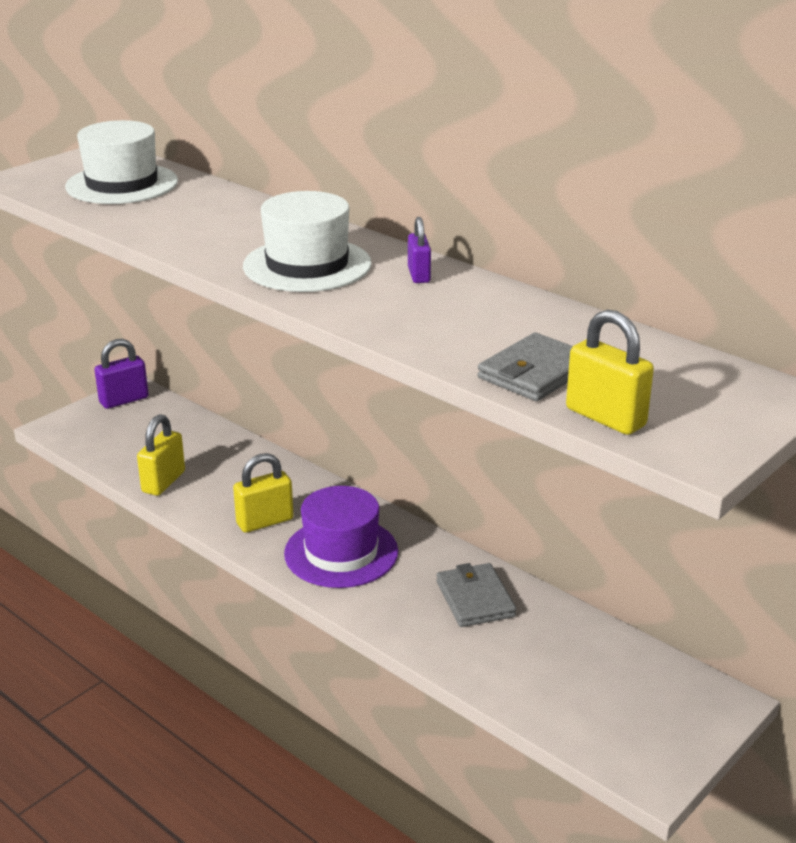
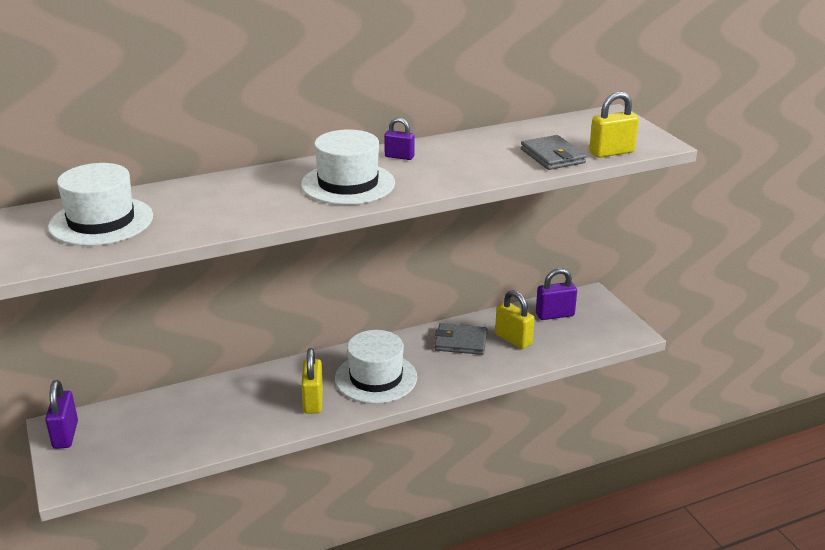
camera: 65 degrees left, 0 degrees up
yellow padlock [137,414,185,496] -> yellow padlock moved to [495,290,535,349]
purple hat [284,486,398,588] -> white hat [335,330,417,404]
none -> purple padlock [536,268,577,320]

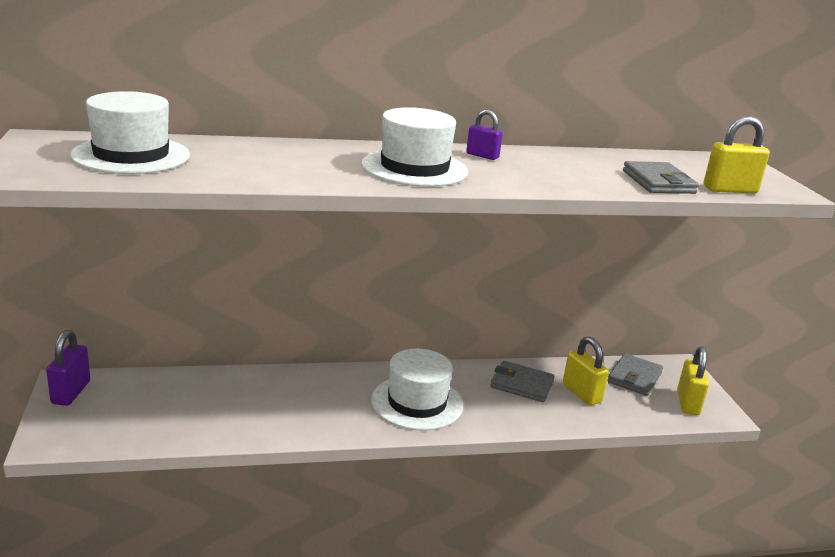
camera: 10 degrees right, 5 degrees down
yellow padlock [301,348,323,414] -> yellow padlock moved to [677,346,709,415]
purple padlock [536,268,577,320] -> grey wallet [607,353,663,396]

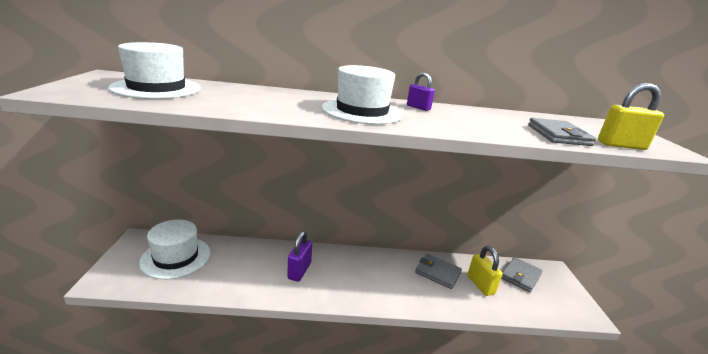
camera: 10 degrees right, 0 degrees up
purple padlock [46,330,90,406] -> purple padlock moved to [287,231,312,282]
white hat [371,348,463,431] -> white hat moved to [139,220,210,279]
yellow padlock [677,346,709,415] -> none

